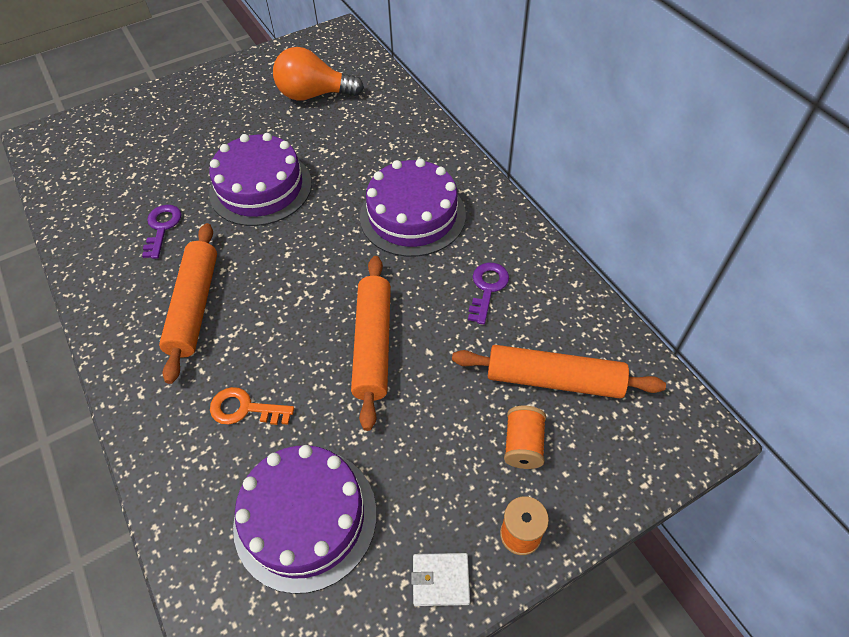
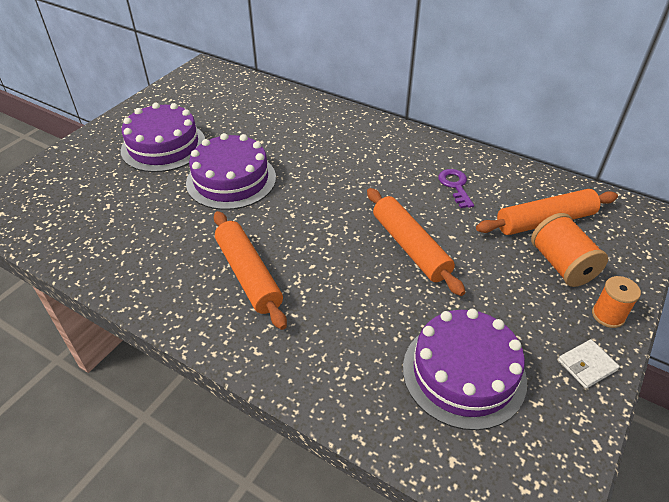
camera: 30 degrees left, 10 degrees down
purple key [142,205,182,259] -> none
orange key [210,387,294,425] -> none
orange light bulb [273,47,364,101] -> none
purple cake [360,158,466,257] -> purple cake moved to [121,103,205,172]
orange spool [504,406,546,469] -> orange spool [531,213,608,287], size x1.53

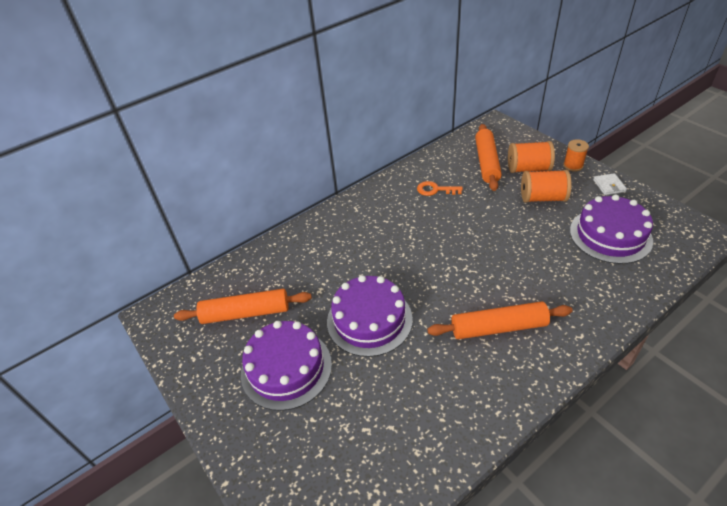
camera: 65 degrees left, 0 degrees up
orange rolling pin [367,188,465,296] -> orange rolling pin moved to [174,289,312,324]
purple key [438,169,474,208] -> orange key [417,181,463,196]
none -> orange spool [521,170,571,203]

